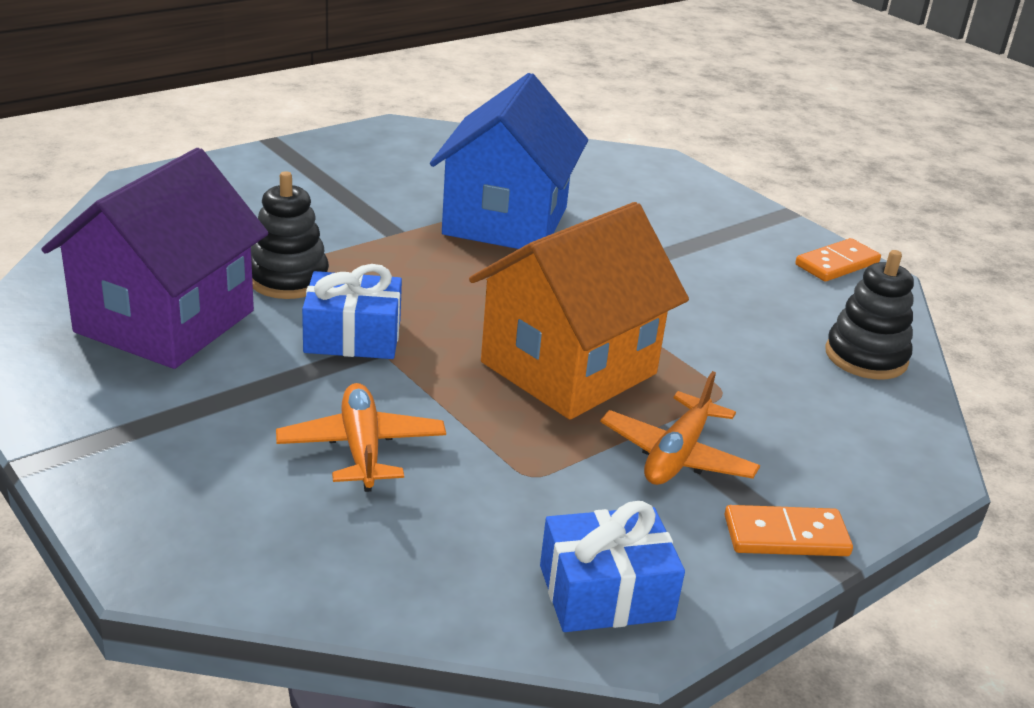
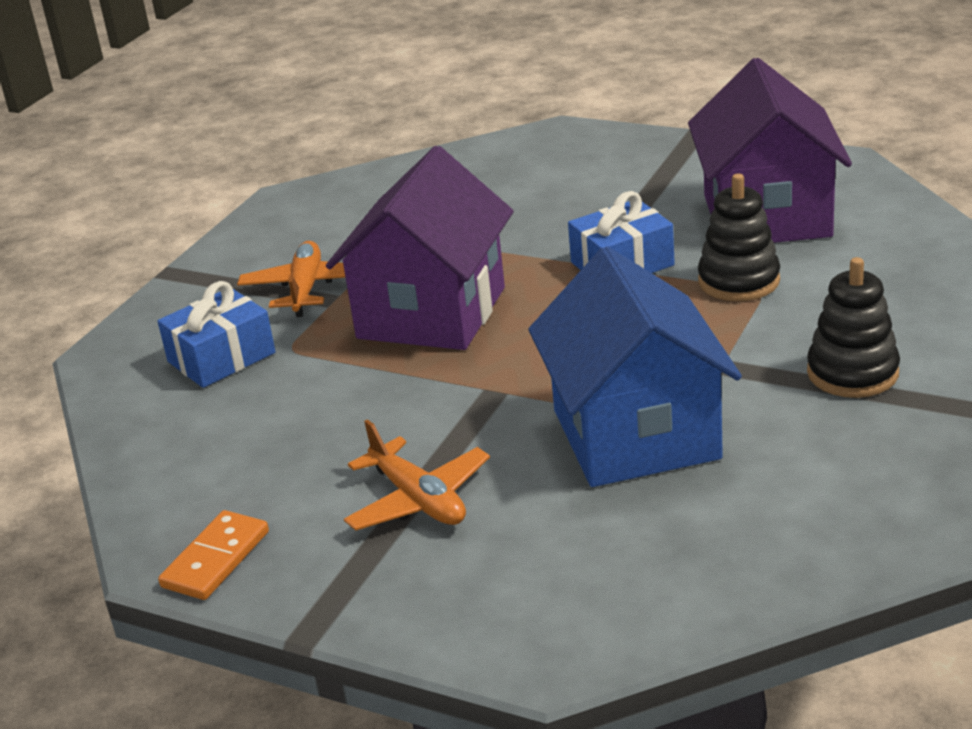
camera: 160 degrees right, 0 degrees up
orange plane [276,383,446,492] -> orange plane moved to [344,419,490,531]
orange house [469,202,689,420] -> purple house [326,146,514,350]
blue gift [540,501,685,632] -> blue gift moved to [157,281,276,388]
orange domino [725,505,853,556] -> none
black stacking toy [825,250,914,379] -> black stacking toy moved to [807,257,900,398]

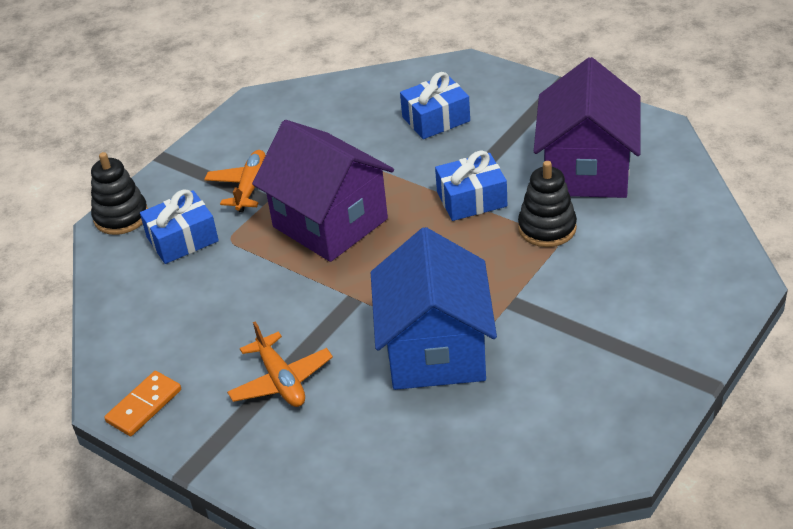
camera: 10 degrees right, 10 degrees up
purple house [326,146,514,350] -> purple house turned 75 degrees counterclockwise [252,120,394,262]
black stacking toy [807,257,900,398] -> black stacking toy moved to [91,152,148,235]
none -> blue gift [400,72,470,139]

